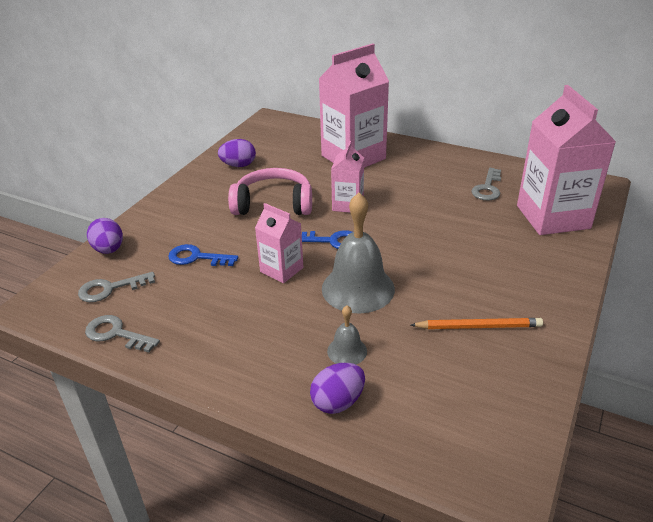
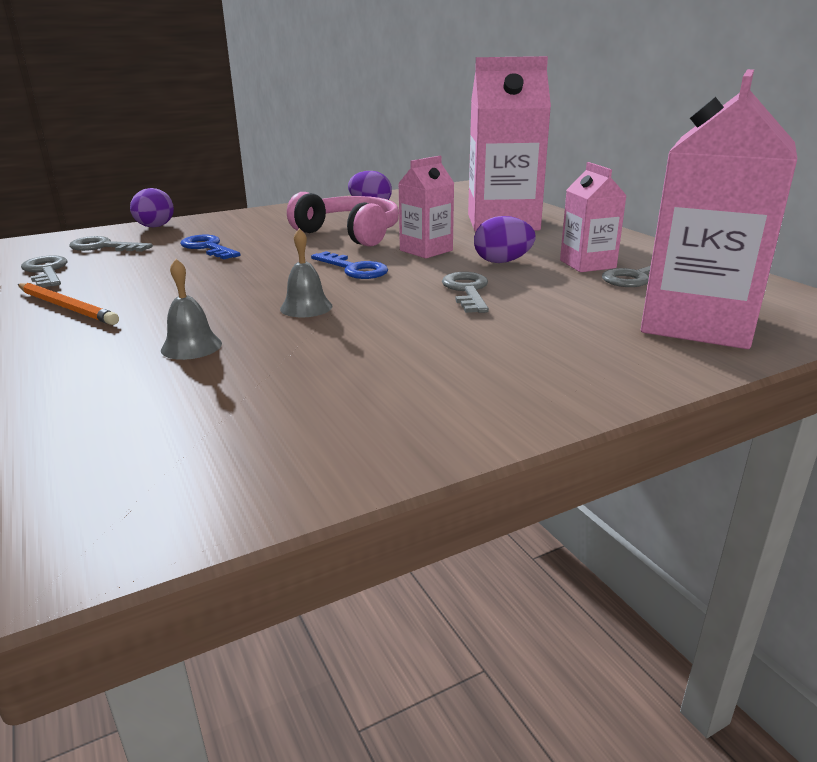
camera: 35 degrees right, 10 degrees down
pink carton [255,203,303,283] -> pink carton moved to [560,162,627,272]
purple egg [310,363,365,414] -> purple egg moved to [474,216,535,263]
grey bell [322,193,395,313] -> grey bell [280,228,333,317], size x0.49
orange pencil [411,318,543,329] -> orange pencil moved to [17,283,119,325]
none -> grey key [442,272,489,313]

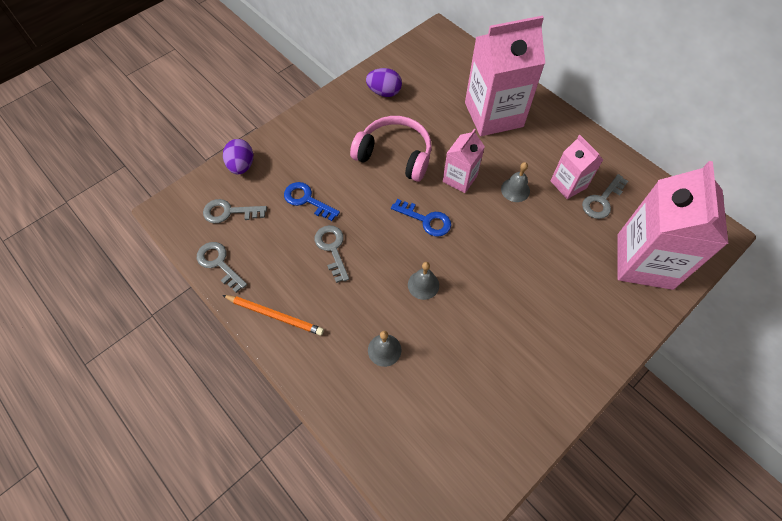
camera: 15 degrees left, 35 degrees up
grey key [442,272,489,313] -> grey key moved to [315,225,349,283]
purple egg [474,216,535,263] -> grey bell [501,162,530,202]

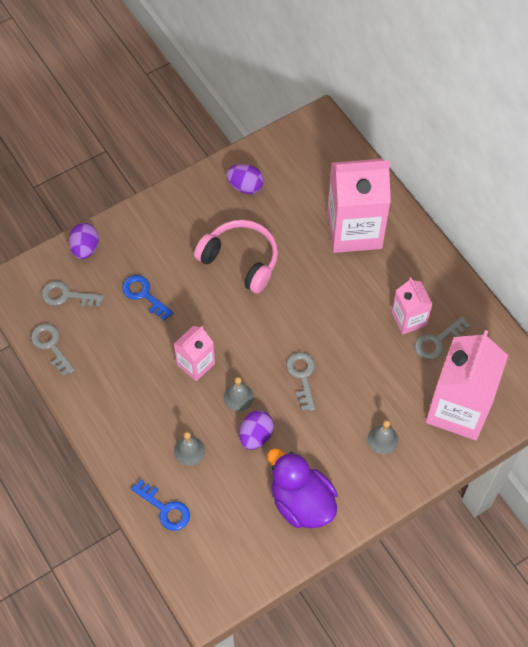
camera: 10 degrees right, 0 degrees up
orange pencil [222,295,324,336] -> none
grey key [315,225,349,283] -> grey key moved to [286,352,315,411]
blue key [391,199,451,237] -> blue key moved to [131,479,190,531]
pink carton [443,129,485,193] -> pink carton moved to [174,326,215,381]
grey bell [501,162,530,202] -> grey bell moved to [367,420,398,454]
none -> purple egg [239,410,274,450]
none -> purple duck [267,448,337,528]

